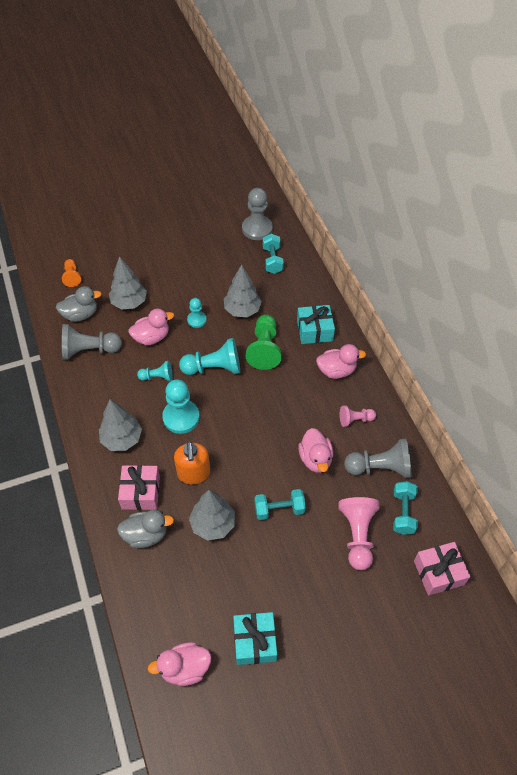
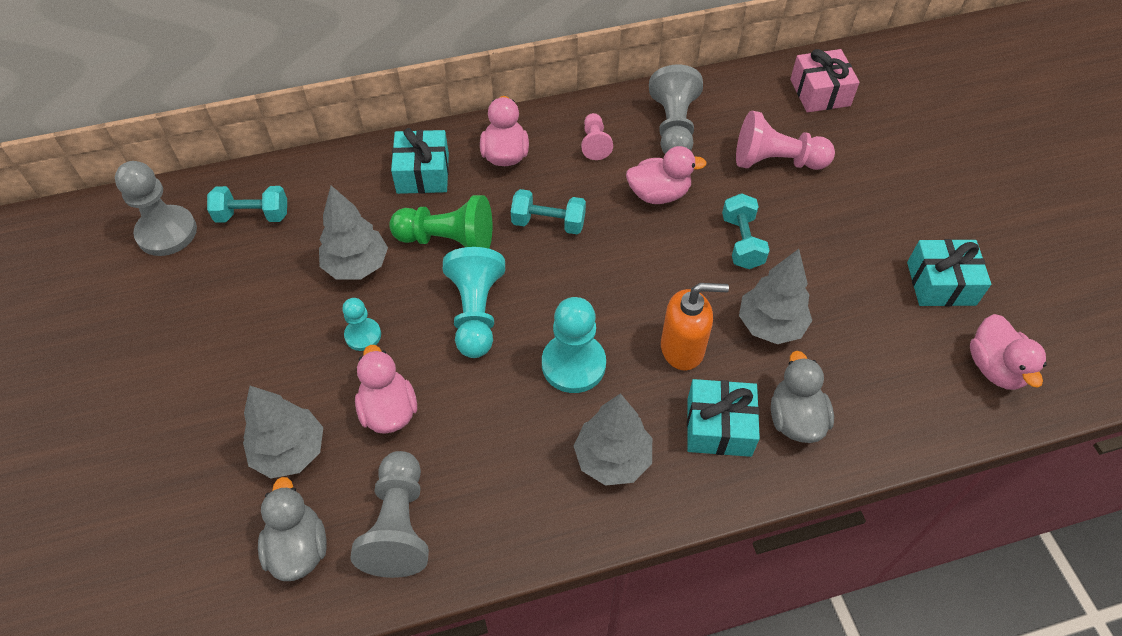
camera: 85 degrees left, 0 degrees up
orange pawn [62,259,81,287] -> none
pink gift [118,465,160,510] -> turquoise gift [687,379,760,457]
turquoise pawn [137,361,173,381] -> none
turquoise dumbbell [393,481,418,535] -> turquoise dumbbell moved to [511,189,586,234]

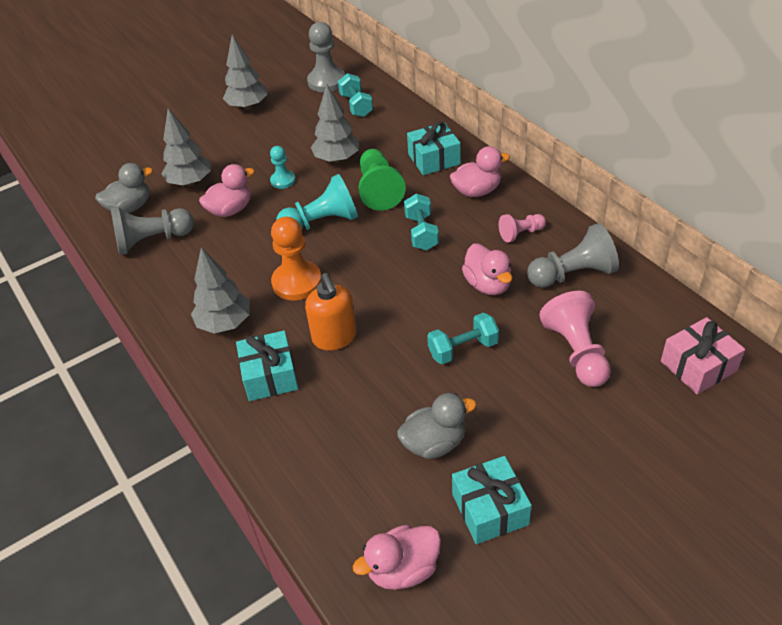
camera: 75 degrees right, 10 degrees down
turquoise pawn [542,297,606,393] -> orange pawn [271,217,321,300]
grey tree [739,249,812,344] -> grey tree moved to [223,34,268,110]
grey duck [771,351,834,443] -> grey duck moved to [397,393,477,459]

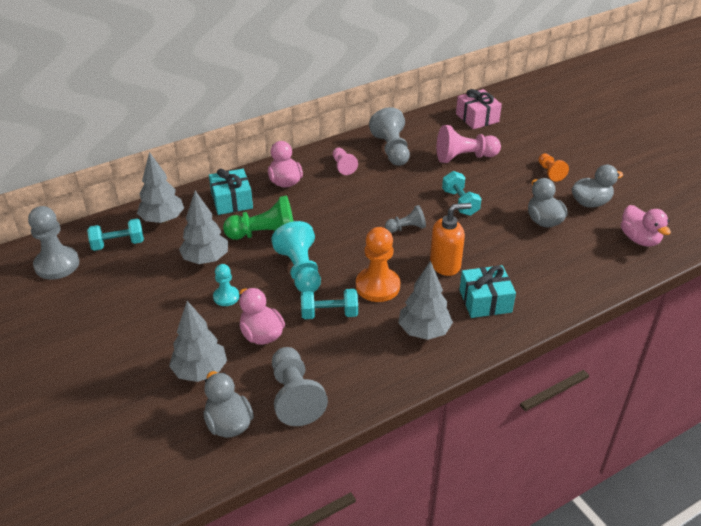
camera: 90 degrees left, 5 degrees down
grey tree [223,34,268,110] -> grey tree moved to [137,152,184,223]
turquoise dumbbell [404,194,439,250] -> turquoise dumbbell moved to [301,289,358,319]
turquoise gift [452,456,532,544] -> grey duck [572,165,623,208]
pink duck [462,243,512,295] -> none
none -> grey pawn [385,205,426,233]
none -> orange pawn [539,153,569,182]

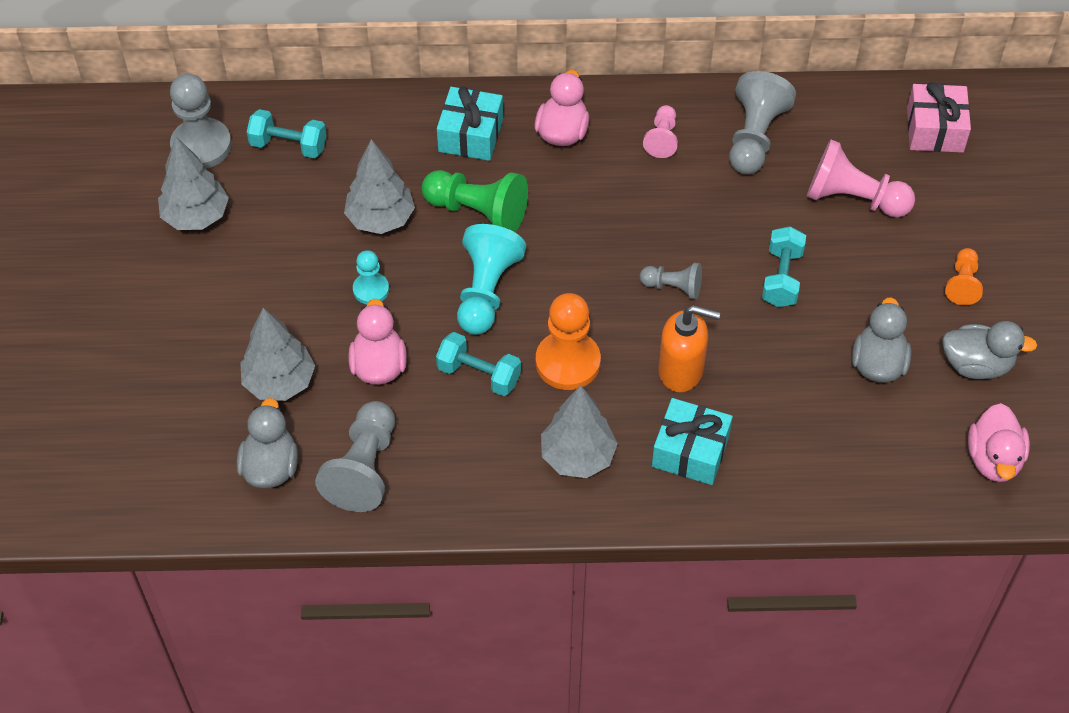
camera: 30 degrees right, 15 degrees up
grey tree [137,152,184,223] -> grey tree moved to [158,137,229,230]

